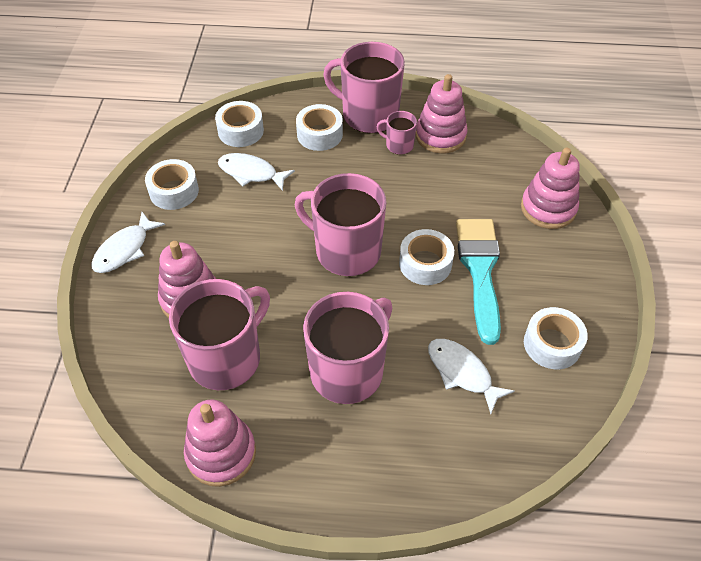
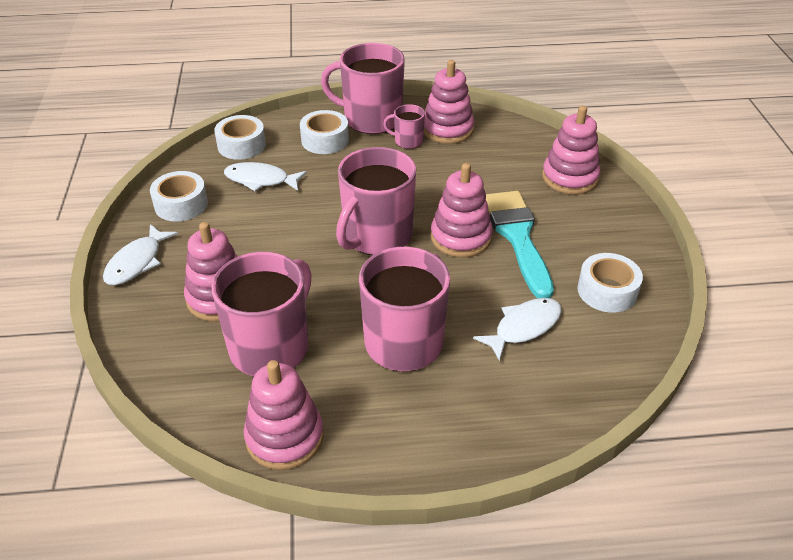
camera: 10 degrees left, 10 degrees down
pink mug [295,173,386,276] -> pink mug turned 75 degrees counterclockwise [336,147,416,255]
white tape [399,229,454,285] -> pink stacking toy [431,163,493,257]
white fish [428,339,514,414] -> white fish turned 105 degrees clockwise [473,298,562,361]

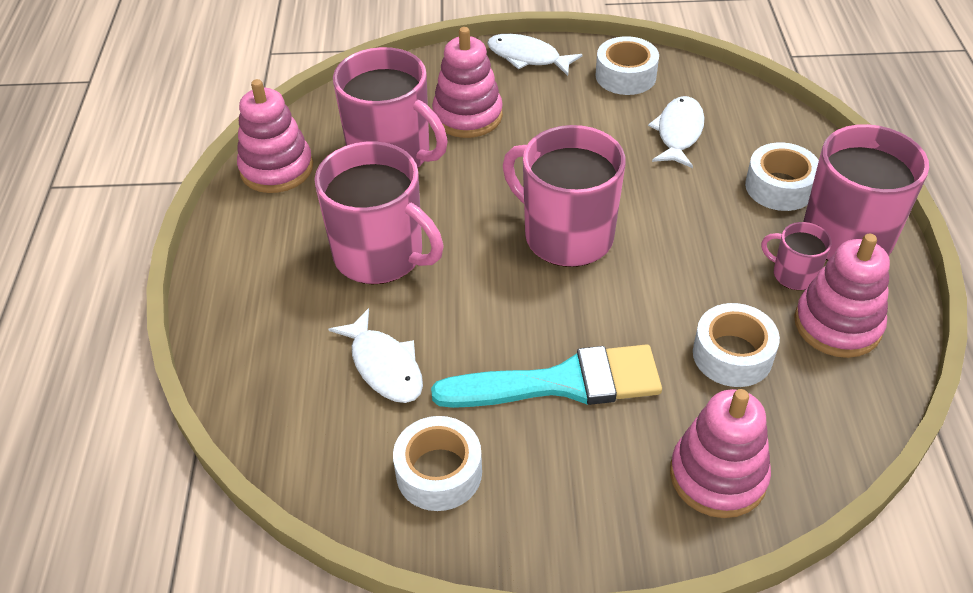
camera: 95 degrees right, 5 degrees up
white tape [214,115,266,160] -> white tape moved to [693,303,780,387]
pink mug [383,104,425,149] -> pink mug turned 75 degrees counterclockwise [761,222,832,290]
pink stacking toy [431,163,493,257] -> none

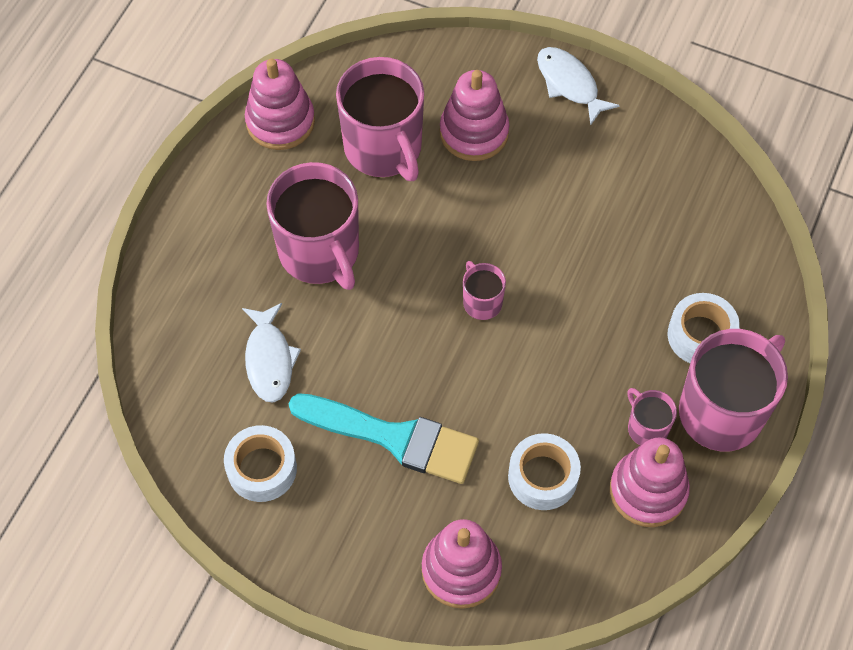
camera: 25 degrees right, 15 degrees up
pink mug [503,125,626,267] -> pink mug [463,261,506,320], size x0.48
white tape [596,36,659,95] -> none
white fish [648,96,704,168] -> none

